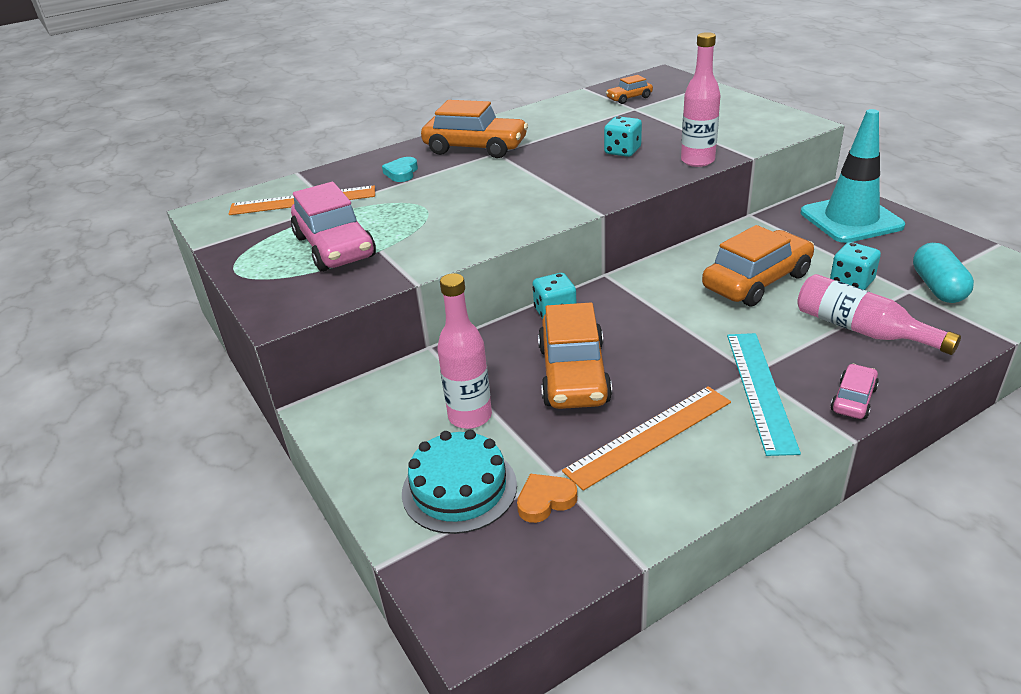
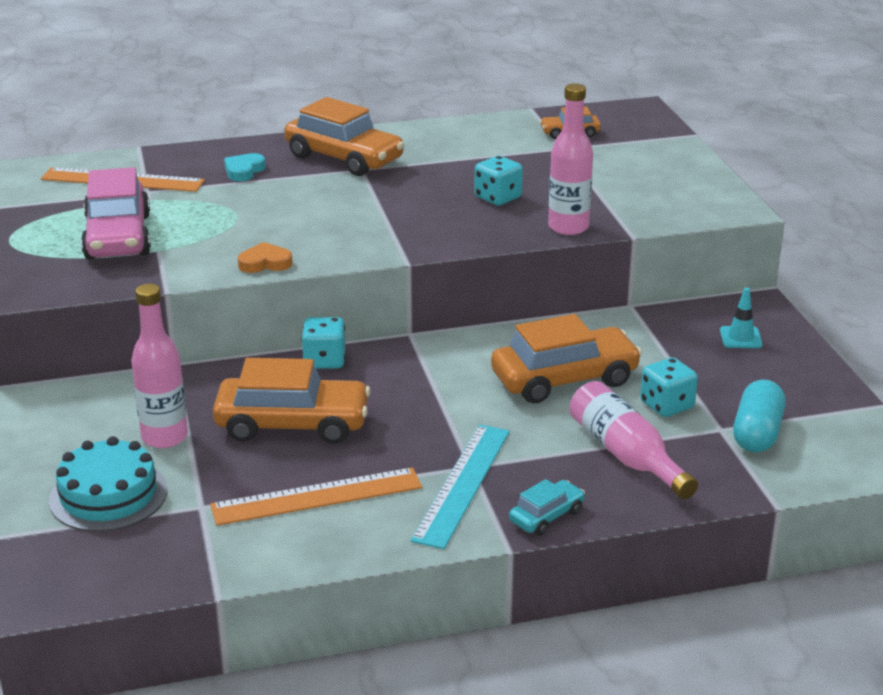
camera: 15 degrees right, 5 degrees down
orange heart [517,474,577,523] -> orange heart moved to [238,242,292,273]
orange car [538,302,612,409] -> orange car turned 105 degrees counterclockwise [213,358,371,444]
turquoise traffic cone [801,109,905,243] -> turquoise traffic cone [720,287,763,348], size x0.40
pink car [831,364,879,419] -> turquoise car [509,479,585,536]

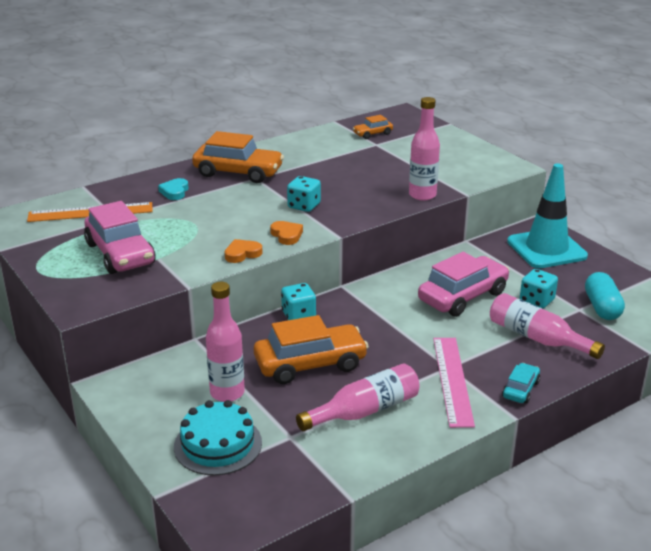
camera: 20 degrees left, 0 degrees up
orange ruler [210,467,422,526] -> pink bottle [296,363,420,431]
turquoise ruler [411,424,510,549] -> pink ruler [433,338,475,428]
turquoise dice [474,156,523,206] -> turquoise dice moved to [287,176,321,212]
orange car [491,314,642,403] -> pink car [418,252,509,317]
turquoise traffic cone [720,287,763,348] -> turquoise traffic cone [507,163,588,268], size x2.48
none -> orange heart [270,221,303,245]

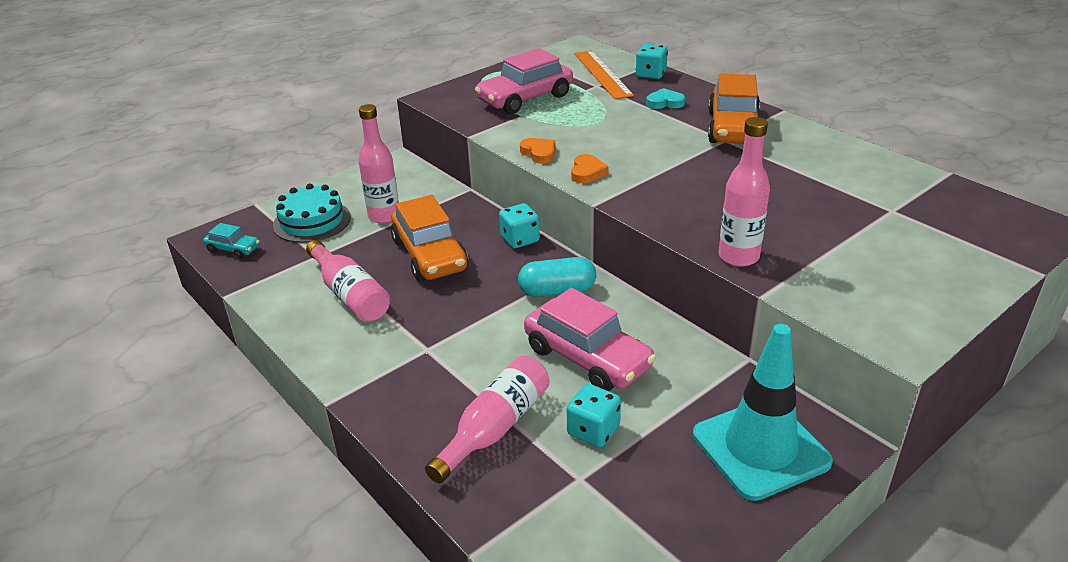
camera: 85 degrees right, 5 degrees up
orange heart [270,221,303,245] -> orange heart turned 45 degrees counterclockwise [571,154,609,183]
turquoise dice [287,176,321,212] -> turquoise dice moved to [636,44,668,79]
orange car [353,115,393,139] -> none
pink ruler [433,338,475,428] -> none
turquoise car [502,363,540,404] -> turquoise car moved to [203,223,260,259]
turquoise capsule [585,272,625,320] -> turquoise capsule moved to [518,257,596,297]

